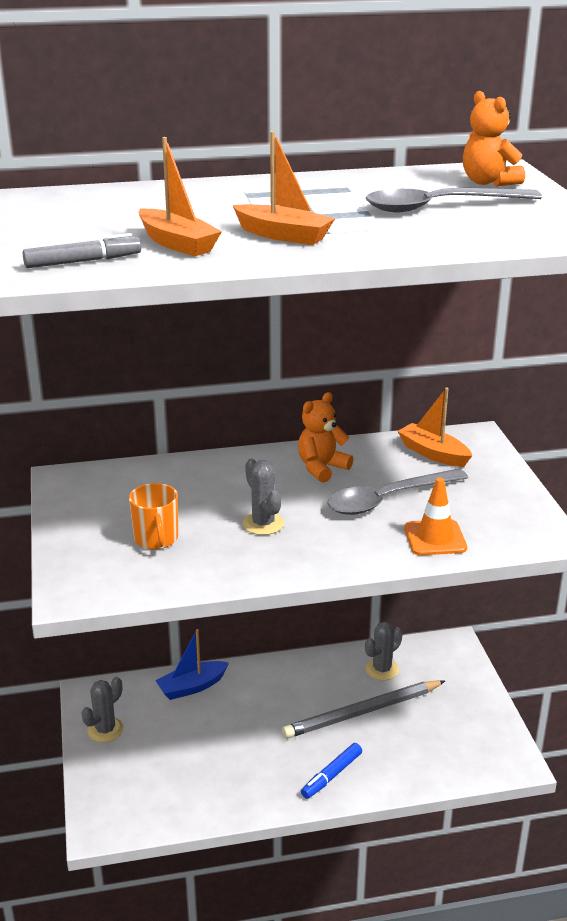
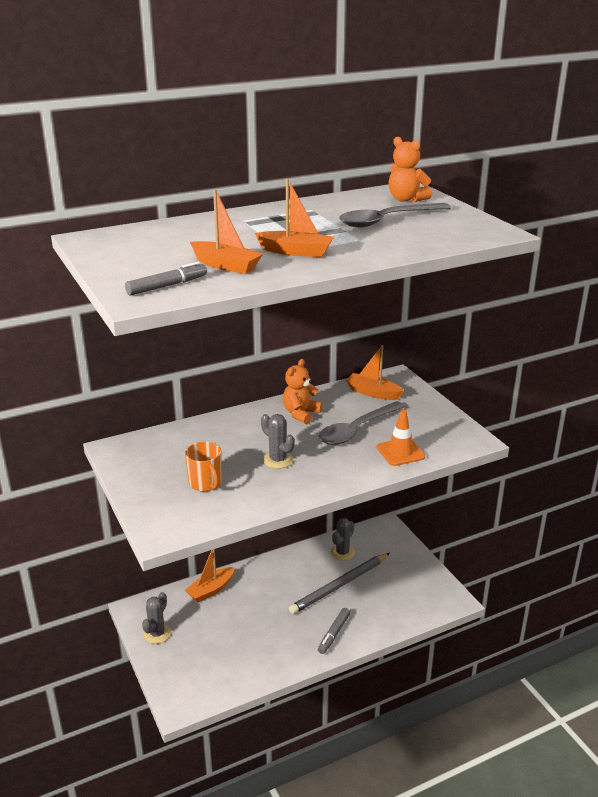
camera: 15 degrees left, 0 degrees up
blue boat [155,629,229,700] -> orange boat [185,549,235,602]
blue marker [301,743,362,799] -> grey marker [318,608,350,654]

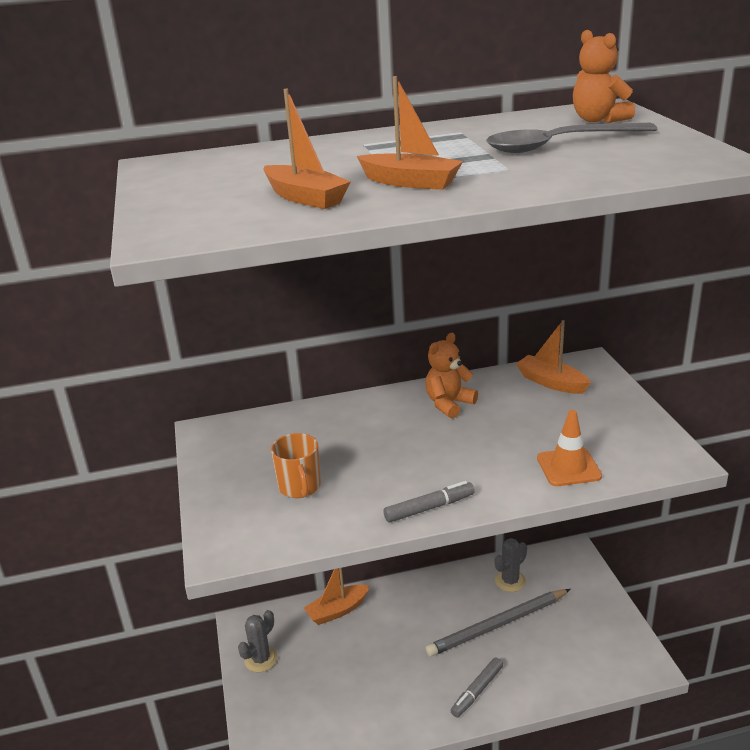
camera: 15 degrees right, 0 degrees up
grey marker [125,262,207,296] -> grey marker moved to [383,481,475,523]
grey cactus [261,414,295,469] -> none
grey spoon [319,401,405,445] -> none

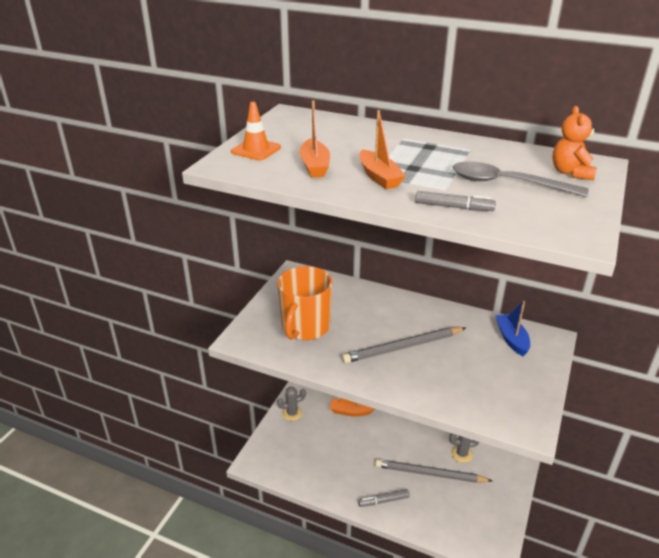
camera: 35 degrees right, 5 degrees up
orange mug [271,433,321,498] -> orange mug [277,266,332,340], size x1.85
grey marker [383,481,475,523] -> grey marker moved to [415,191,496,211]
orange teddy bear [425,333,478,418] -> none
orange boat [516,320,591,394] -> blue boat [496,301,530,356]
orange traffic cone [537,410,602,486] -> orange traffic cone moved to [231,102,281,161]
none -> grey pencil [342,327,466,363]

